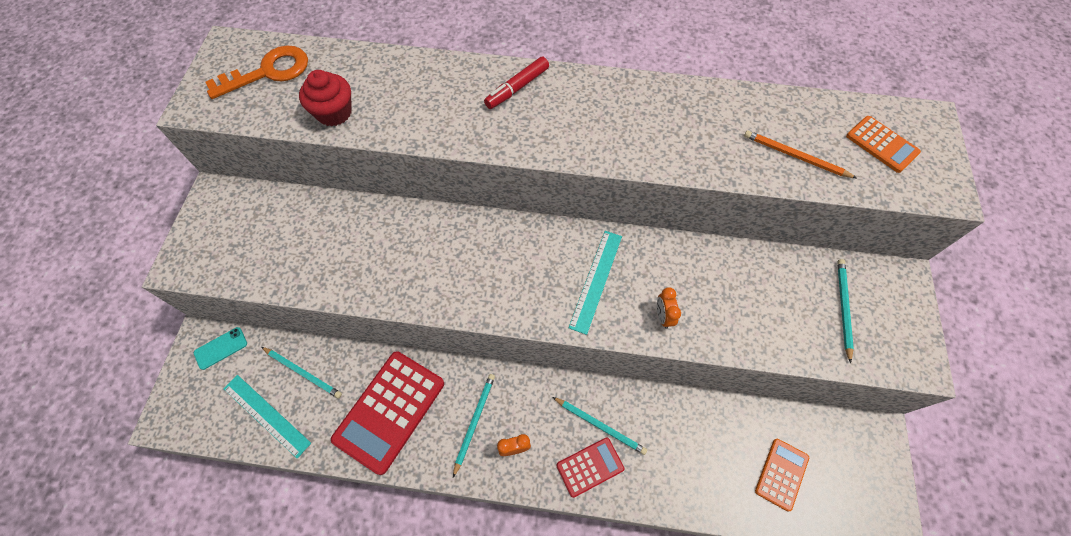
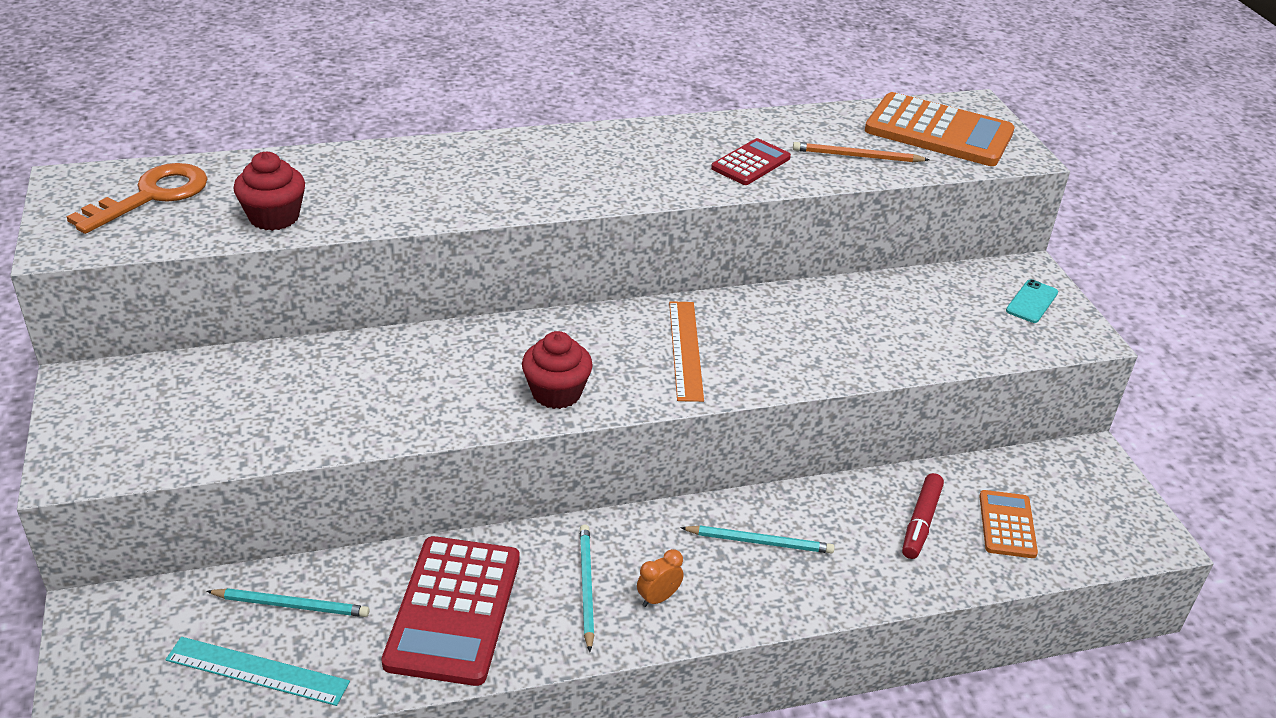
camera: 25 degrees left, 25 degrees down
turquoise phone [194,327,247,370] -> turquoise phone moved to [1006,279,1058,323]
red marker [484,57,549,109] -> red marker moved to [902,473,944,559]
red calculator [556,437,624,498] -> red calculator moved to [711,138,791,185]
turquoise ruler [568,231,622,335] -> orange ruler [669,301,704,402]
orange clock [657,287,681,329] -> none
turquoise pencil [837,259,854,363] -> none
orange calculator [846,116,921,173] -> orange calculator [865,92,1015,166], size x1.86
none -> red cupcake [522,331,593,409]

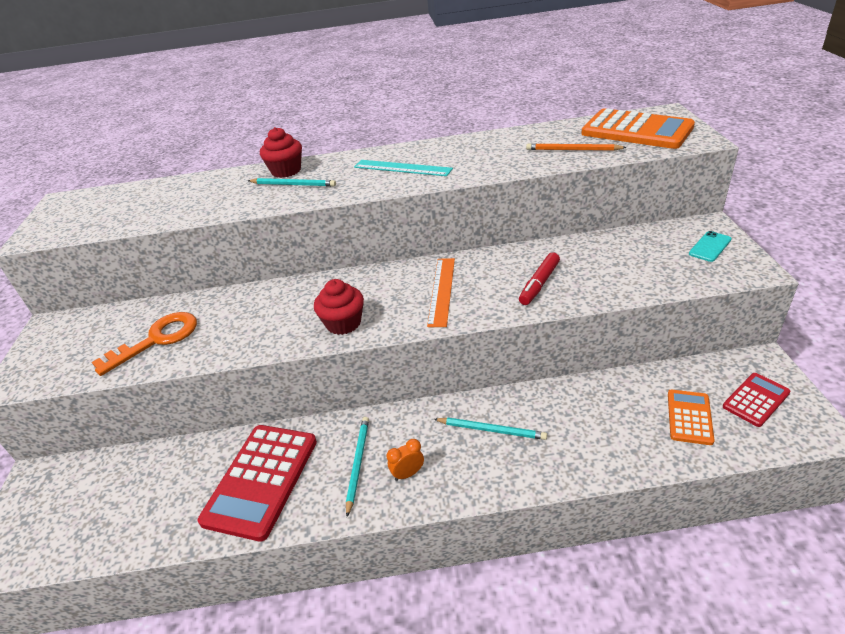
camera: 15 degrees right, 0 degrees up
orange key [67,163,208,234] -> orange key moved to [92,312,197,376]
turquoise ruler [166,637,350,706] -> turquoise ruler moved to [354,160,453,176]
turquoise pencil [206,588,370,617] -> turquoise pencil moved to [248,178,336,187]
red cupcake [234,152,305,231] -> red cupcake moved to [260,127,302,178]
red calculator [711,138,791,185] -> red calculator moved to [723,373,791,427]
red marker [902,473,944,559] -> red marker moved to [519,252,560,305]

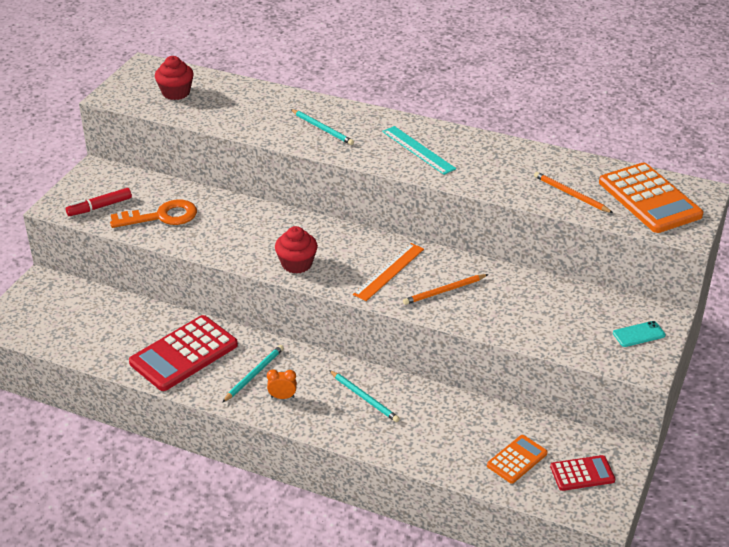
camera: 25 degrees right, 0 degrees up
red cupcake [260,127,302,178] -> red cupcake moved to [155,56,194,100]
red marker [519,252,560,305] -> red marker moved to [66,188,132,216]
none -> orange pencil [403,274,488,305]

